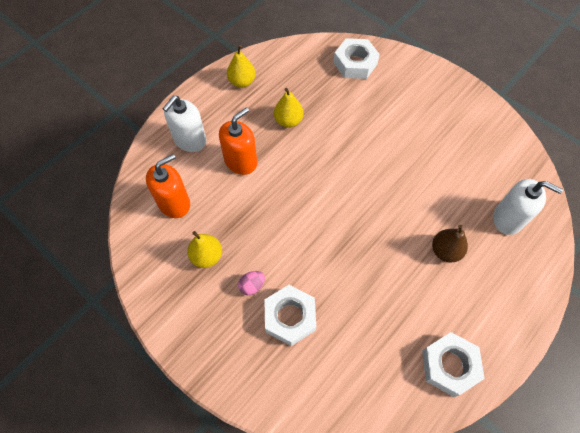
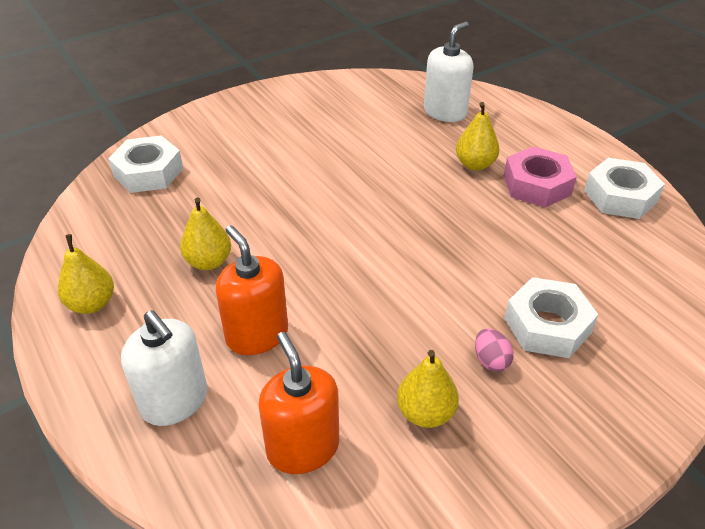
camera: 75 degrees left, 20 degrees down
brown pear [432,225,468,263] -> yellow pear [456,102,499,171]
none -> pink nut [504,146,577,208]

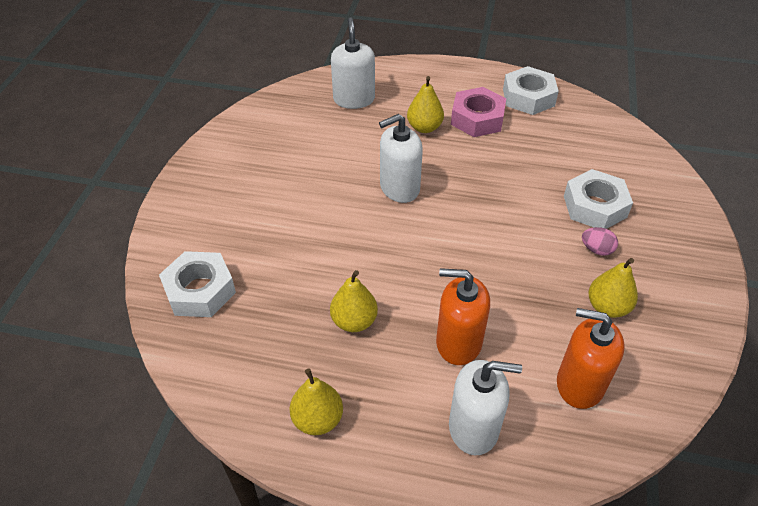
camera: 45 degrees left, 5 degrees up
none -> white soap dispenser [379,114,423,203]

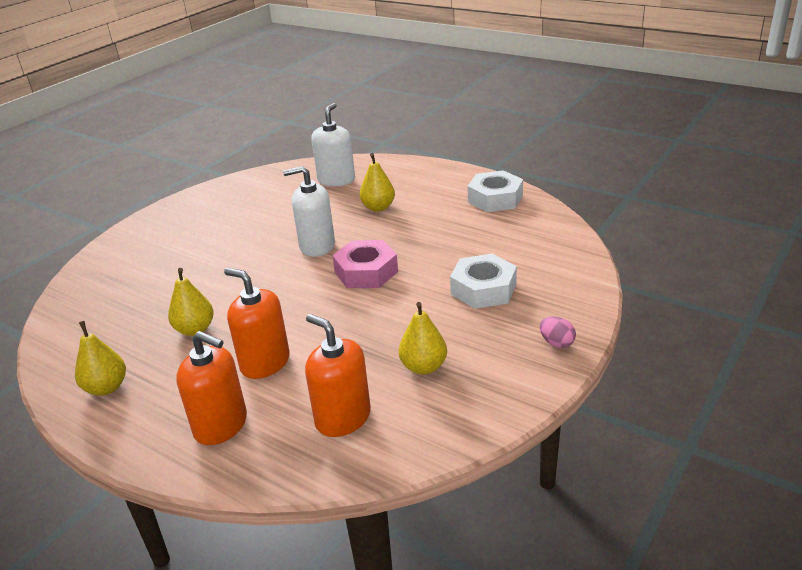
camera: 25 degrees right, 15 degrees down
white nut [159,251,236,317] -> none
white soap dispenser [449,360,522,455] -> orange soap dispenser [176,331,247,445]
pink nut [451,87,506,137] -> pink nut moved to [332,240,398,288]
pink egg [582,227,618,256] -> pink egg moved to [540,316,576,348]

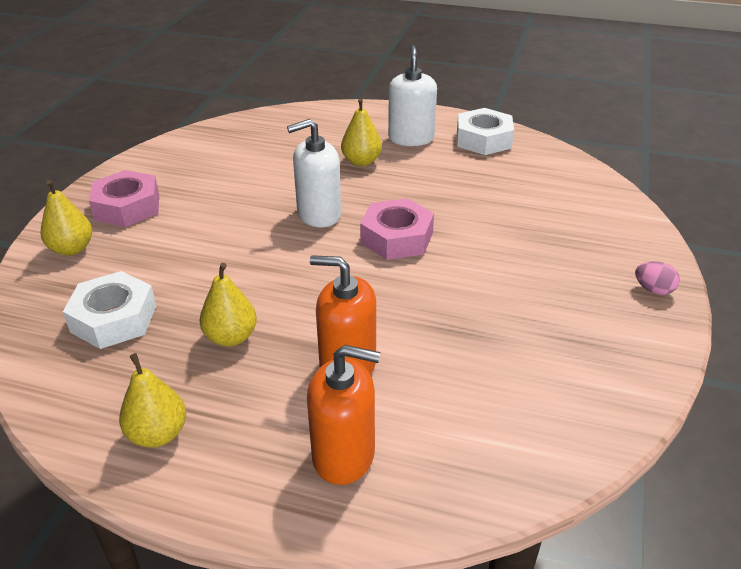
camera: 20 degrees left, 5 degrees up
orange soap dispenser [305,314,371,437] -> none
white soap dispenser [311,103,355,186] -> white soap dispenser moved to [388,45,437,146]
yellow pear [399,302,447,375] -> yellow pear moved to [41,180,92,256]
white nut [450,254,517,309] -> white nut moved to [63,271,156,349]
none -> pink nut [89,170,159,227]

